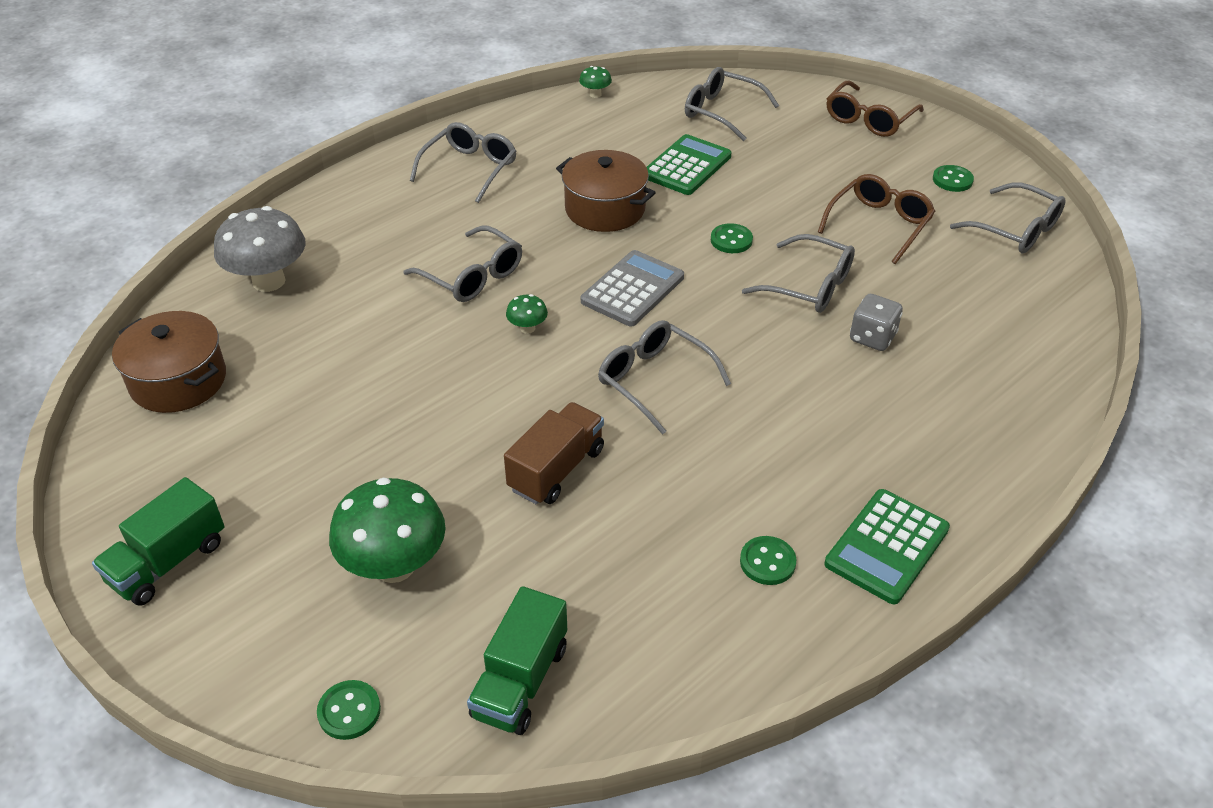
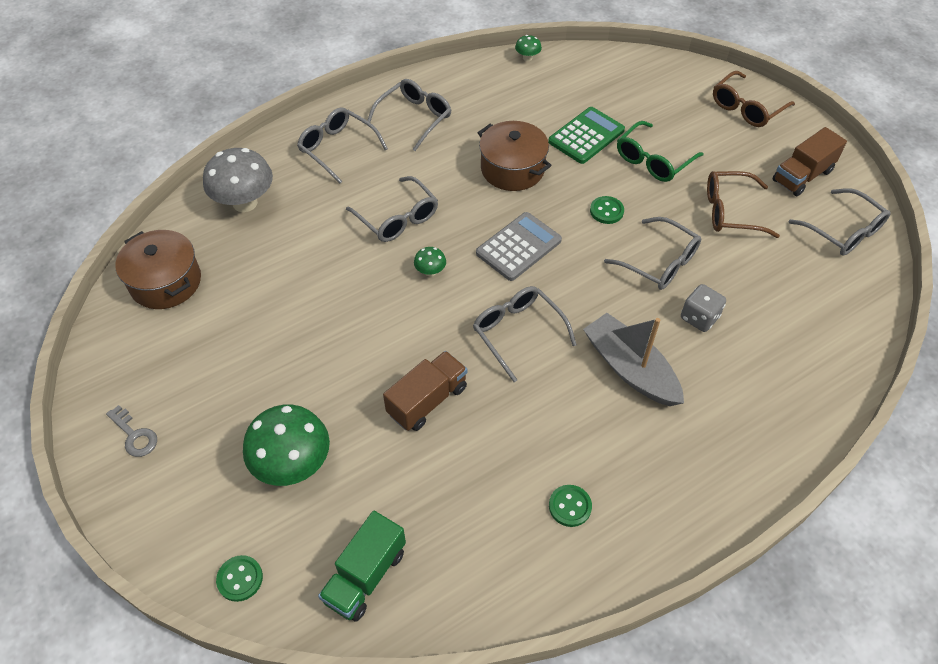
camera: 10 degrees right, 10 degrees up
green truck [92,477,225,606] -> grey key [106,405,157,457]
grey glasses [685,67,779,141] -> grey glasses moved to [297,107,388,183]
brown glasses [818,174,935,264] -> brown glasses turned 135 degrees counterclockwise [707,171,780,238]
green calculator [824,489,950,604] -> none
green button [933,165,974,192] -> brown truck [773,127,847,196]
none -> grey boat [583,313,684,406]
none -> green glasses [617,121,704,182]

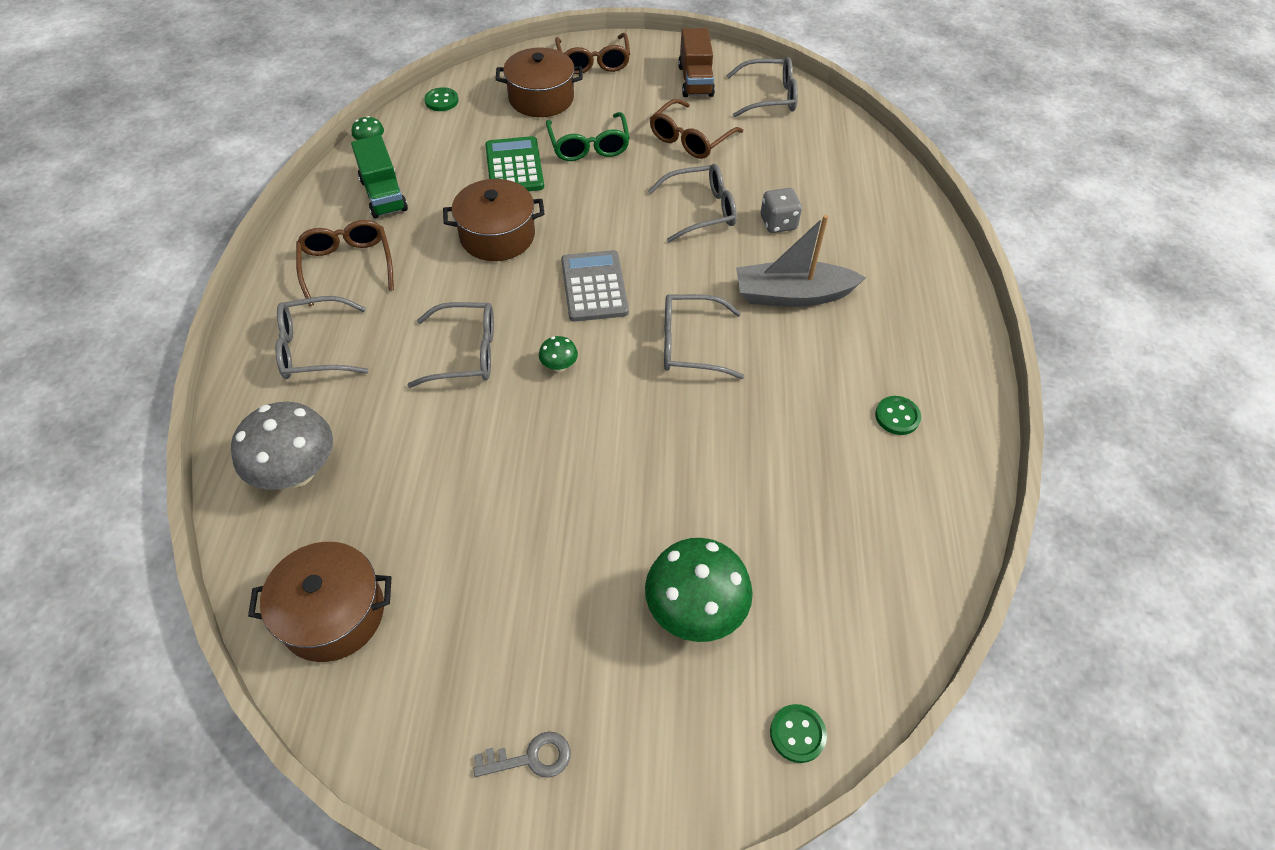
camera: 55 degrees left, 0 degrees up
green truck [318,511,406,622] -> green truck moved to [351,135,408,219]
grey glasses [367,79,451,151] -> brown glasses [296,220,394,306]
brown truck [383,351,467,431] -> none
green button [590,196,624,224] -> green button moved to [424,87,459,111]
none -> brown pot [495,47,583,117]

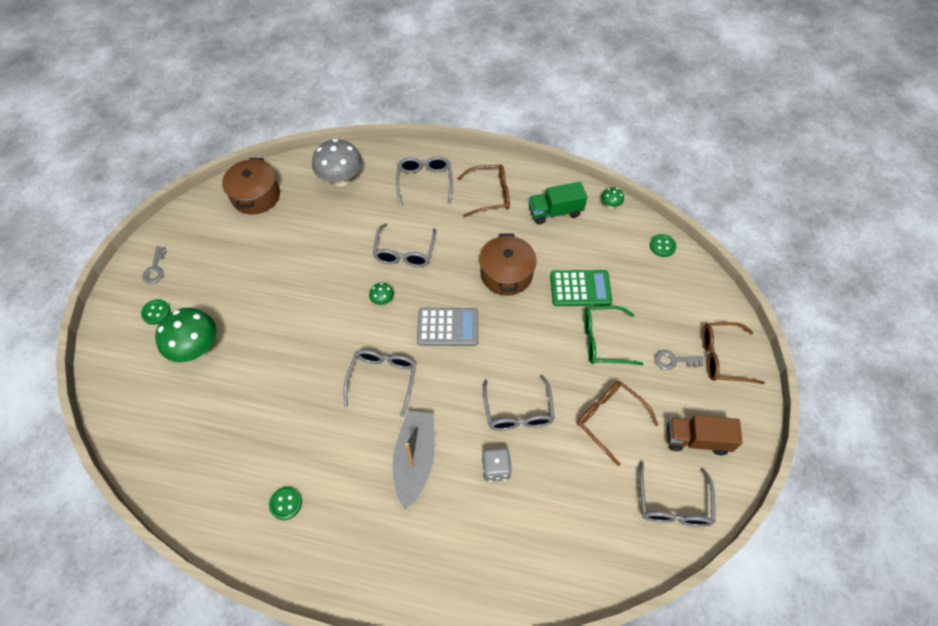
camera: 100 degrees right, 5 degrees up
brown pot [495,47,583,117] -> none
green button [770,704,827,763] -> green button moved to [141,299,170,325]
none -> grey key [654,350,703,370]

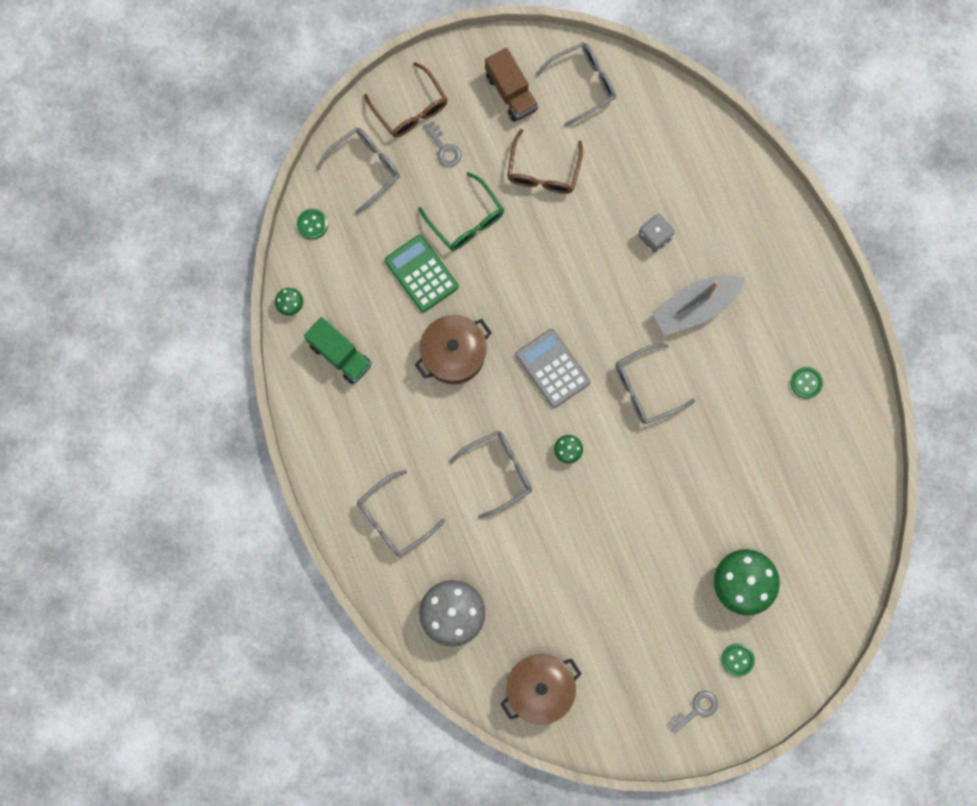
camera: 125 degrees left, 20 degrees up
brown glasses [457,164,510,217] -> none
grey glasses [483,375,555,431] -> grey glasses moved to [316,127,400,214]

